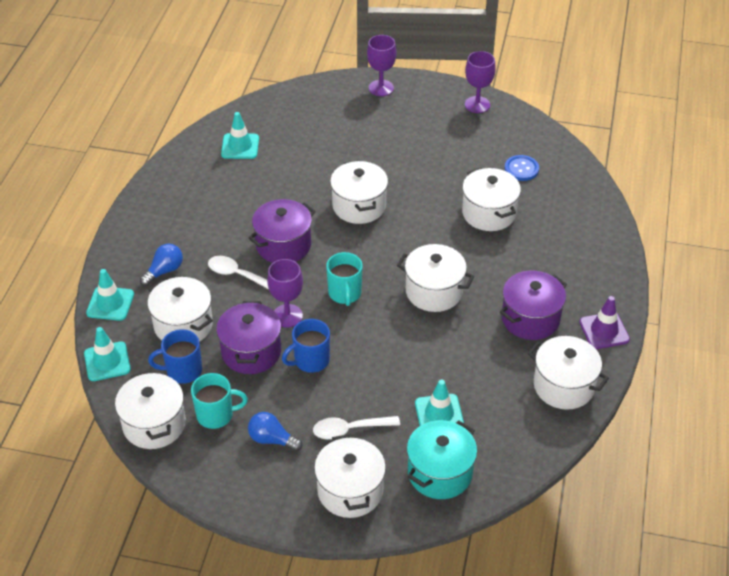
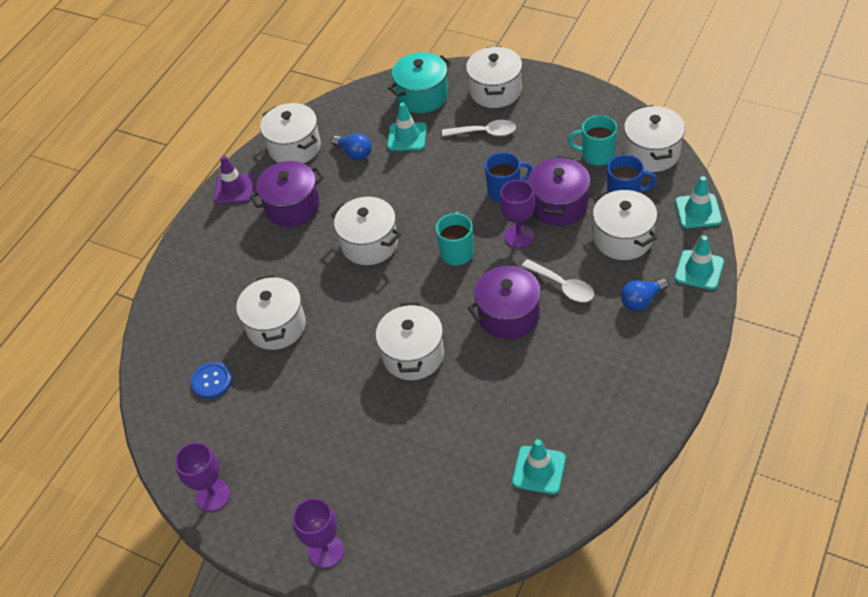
camera: 160 degrees left, 5 degrees up
blue light bulb [248,412,302,451] -> blue light bulb moved to [331,133,372,160]

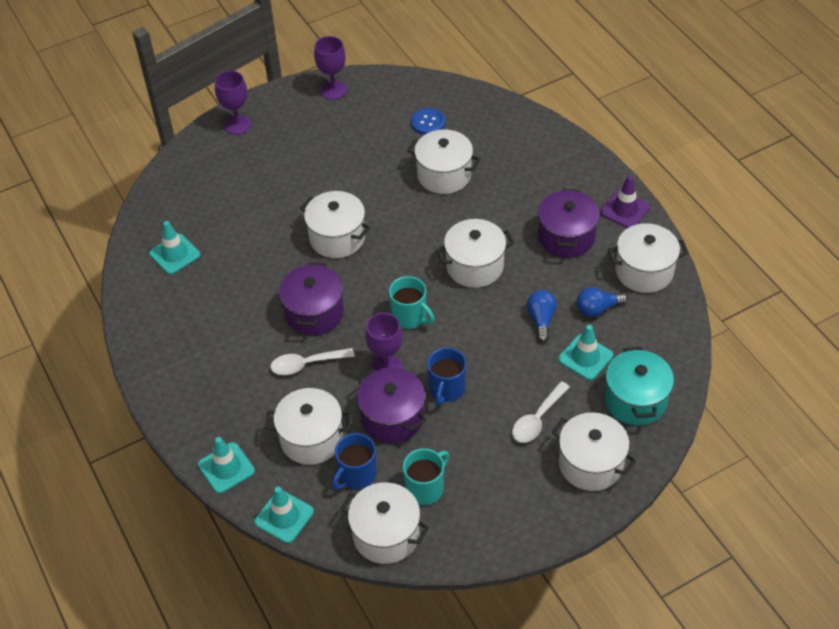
camera: 120 degrees right, 0 degrees up
blue light bulb [621,278,668,311] -> blue light bulb moved to [527,290,557,343]

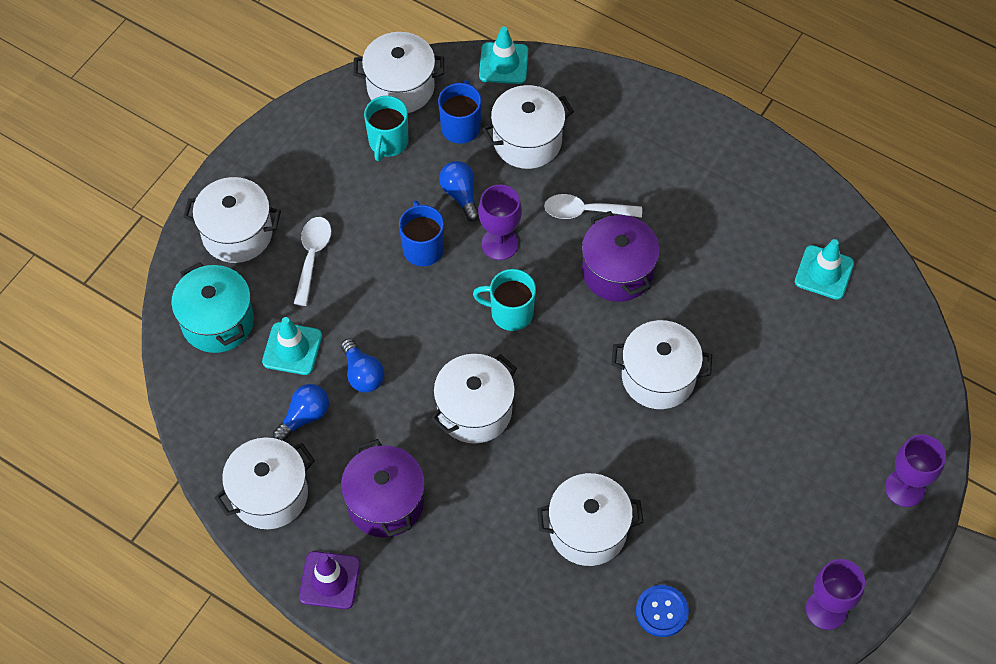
camera: 150 degrees right, 10 degrees up
turquoise traffic cone [198,437,255,494] -> none
white spoon [271,348,355,375] -> white spoon turned 135 degrees counterclockwise [544,194,642,219]
purple pot [357,367,426,443] -> blue light bulb [439,161,479,222]

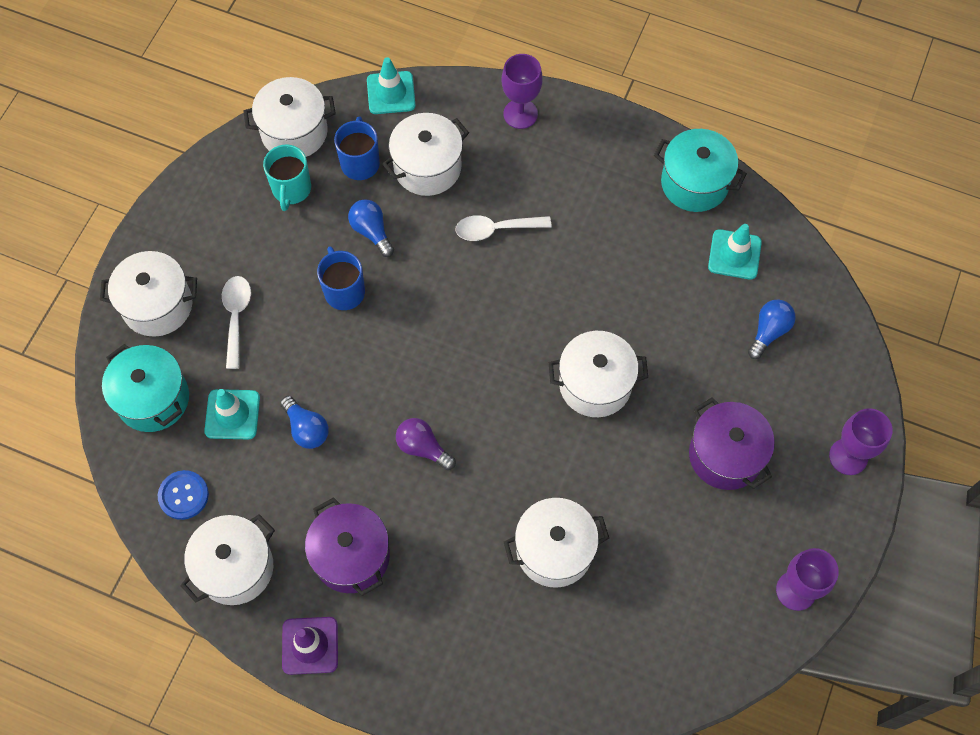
camera: 10 degrees left, 5 degrees up
blue light bulb [273,384,329,441] -> blue light bulb moved to [748,299,796,359]
white pot [431,354,517,444] -> purple light bulb [396,418,456,470]
turquoise mug [473,269,536,331] -> none
purple goblet [478,185,522,260] -> purple goblet moved to [502,54,543,129]
purple pot [582,211,660,302] -> purple pot moved to [689,397,775,490]
blue button [636,585,689,637] -> blue button moved to [158,470,209,520]
none -> turquoise pot [654,129,747,212]

